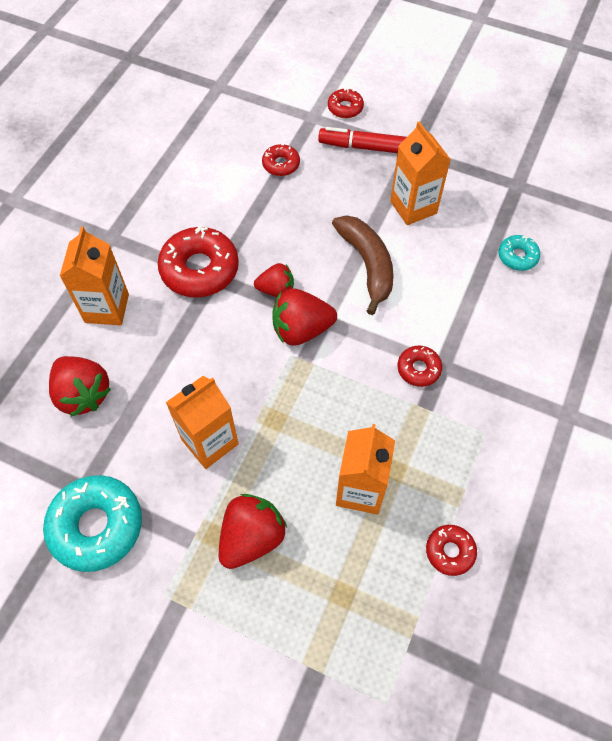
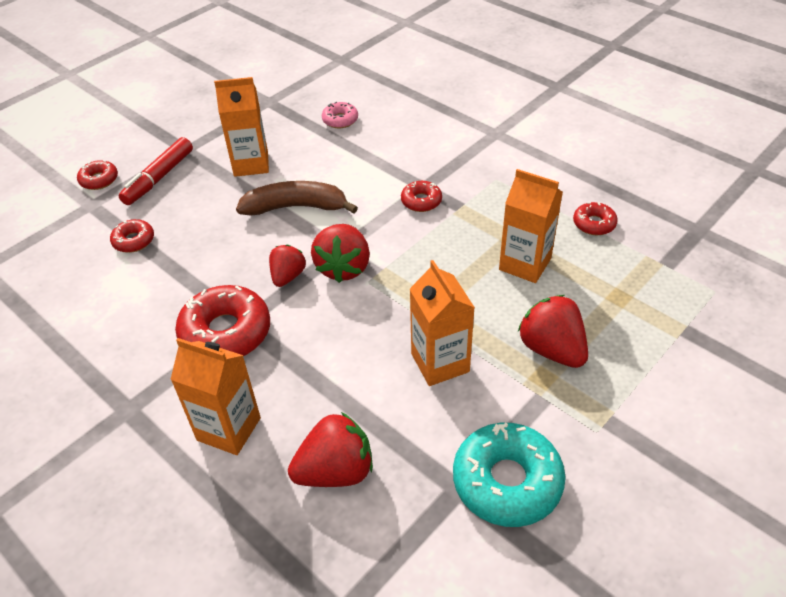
camera: 70 degrees left, 15 degrees down
turquoise donut [499,235,540,271] -> pink donut [322,102,358,128]

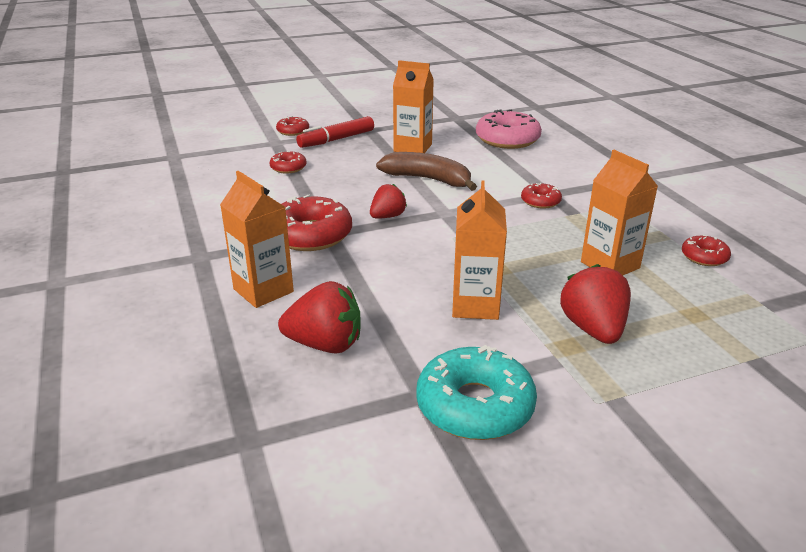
camera: 25 degrees right, 15 degrees down
red strawberry [311,224,370,283] -> none
pink donut [322,102,358,128] -> pink donut [476,110,542,149], size x1.93

